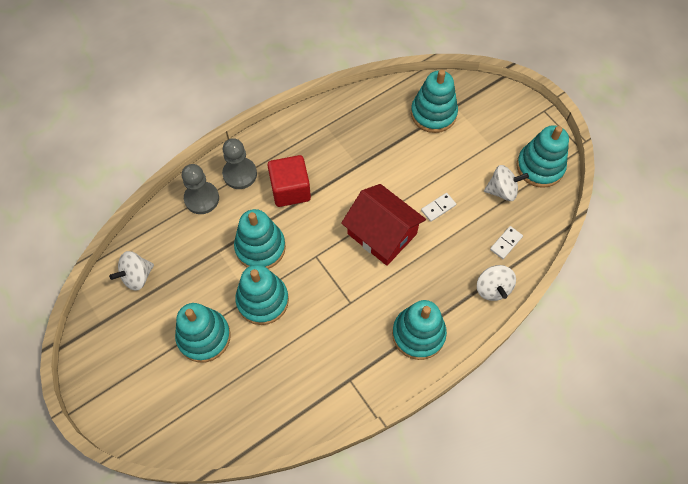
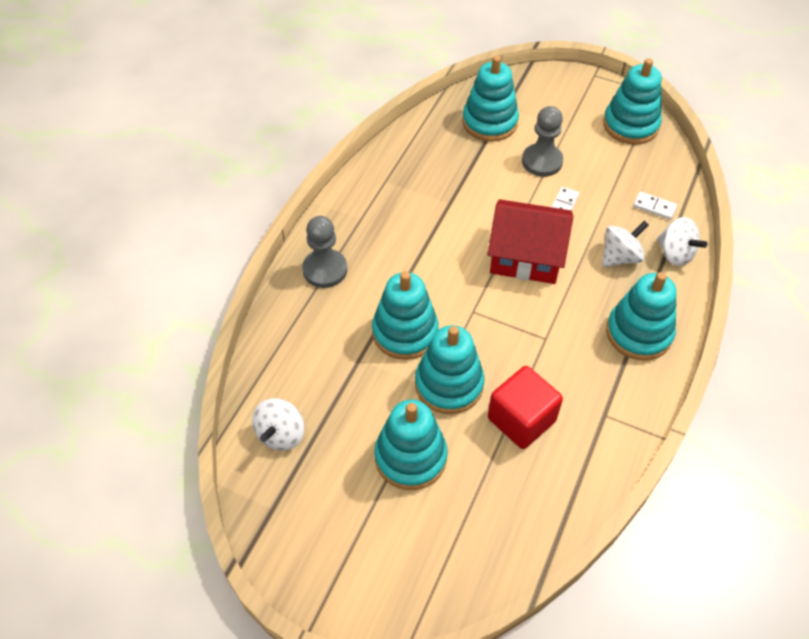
camera: 30 degrees left, 10 degrees down
grey pawn [182,164,219,214] -> grey pawn moved to [522,106,563,177]
red cube [267,155,311,207] -> red cube moved to [488,366,563,449]
white spinning top [484,165,529,201] -> white spinning top moved to [602,221,649,267]
white domino [490,226,523,259] -> white domino turned 75 degrees counterclockwise [633,191,678,220]

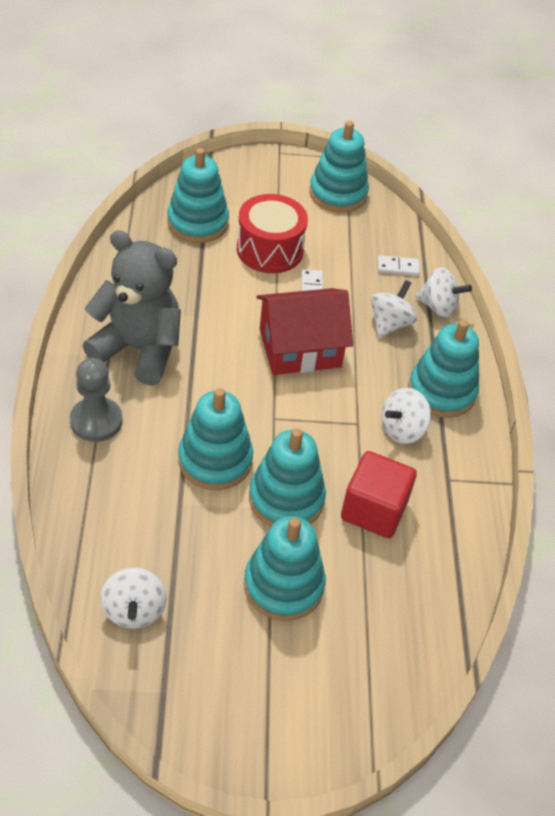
camera: 30 degrees left, 5 degrees down
grey pawn [522,106,563,177] -> red drum [237,194,308,273]
none -> grey teddy bear [83,230,181,386]
none -> white spinning top [381,388,431,444]

